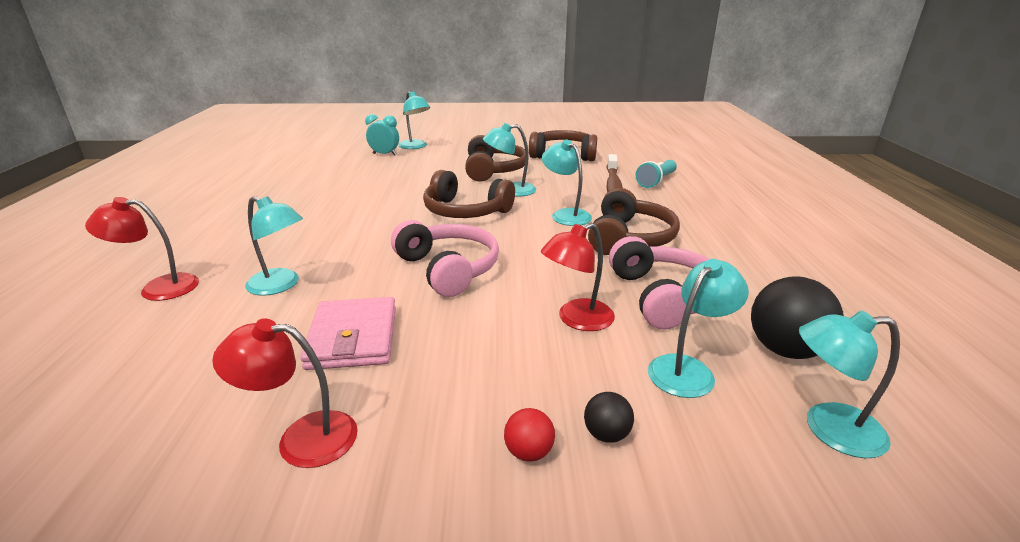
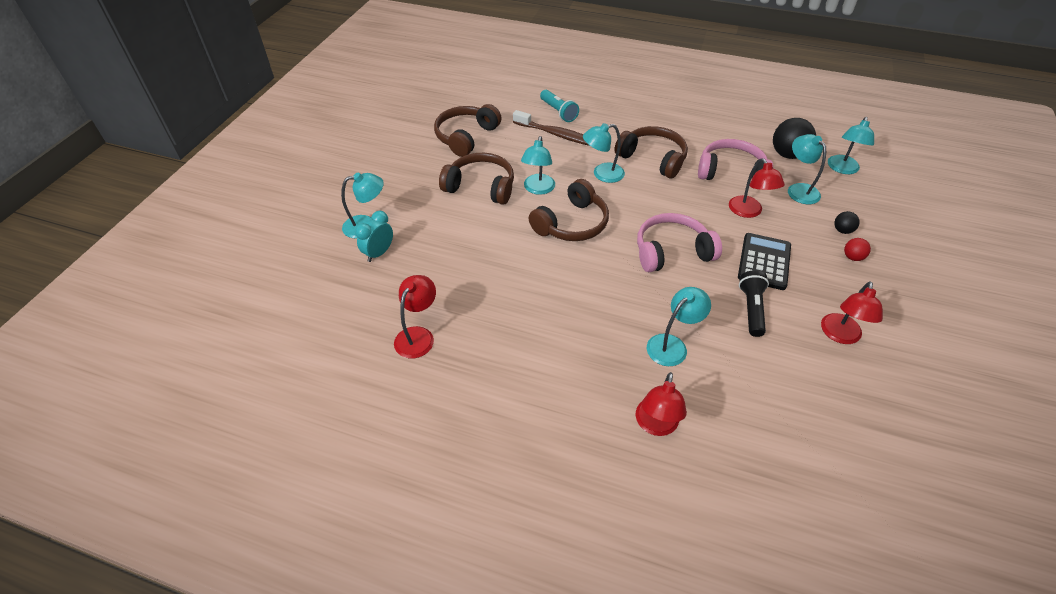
camera: 70 degrees left, 20 degrees up
pink wallet [300,297,396,370] -> black flashlight [739,270,769,337]
none -> red lamp [394,275,436,359]
none -> black calculator [738,233,791,290]

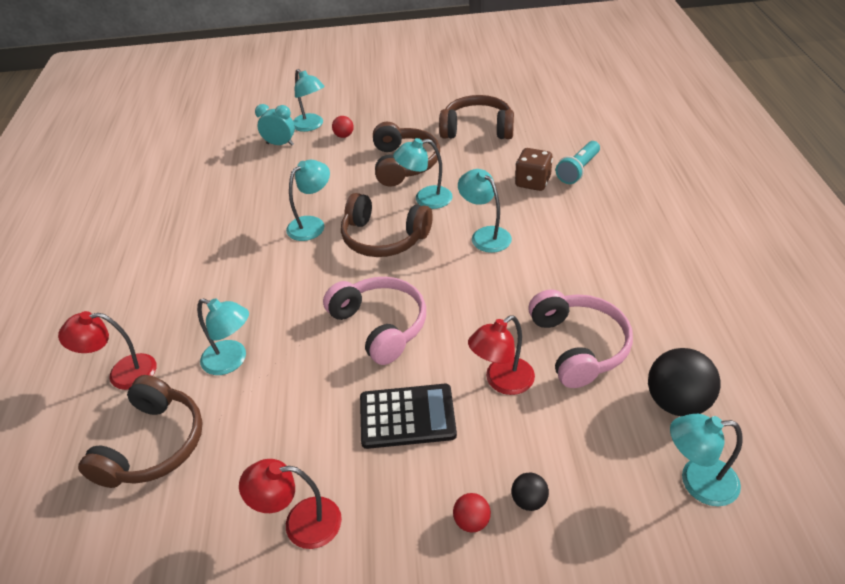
camera: 70 degrees right, 5 degrees down
red lamp [394,275,436,359] -> none
brown toothbrush [513,110,590,146] -> brown dice [515,148,553,191]
brown headphones [614,126,688,178] -> brown headphones moved to [78,375,203,488]
black flashlight [739,270,769,337] -> none
turquoise lamp [788,134,826,204] -> turquoise lamp moved to [286,160,330,241]
none -> red ball [332,116,354,138]

